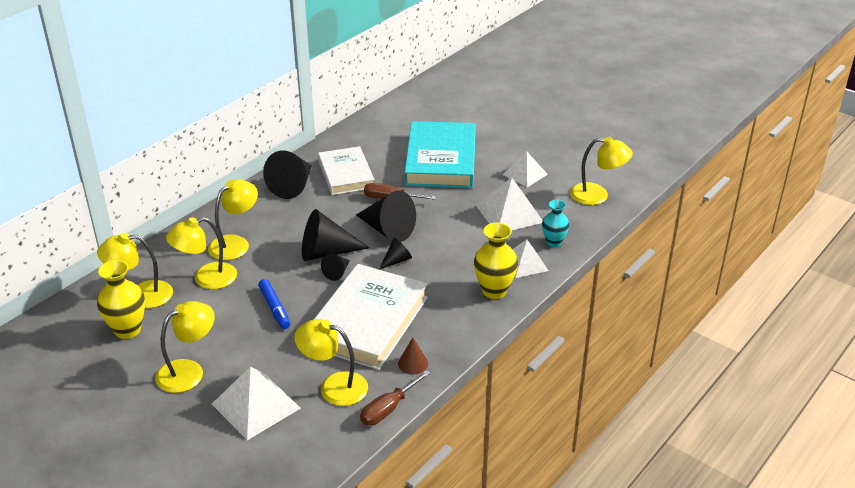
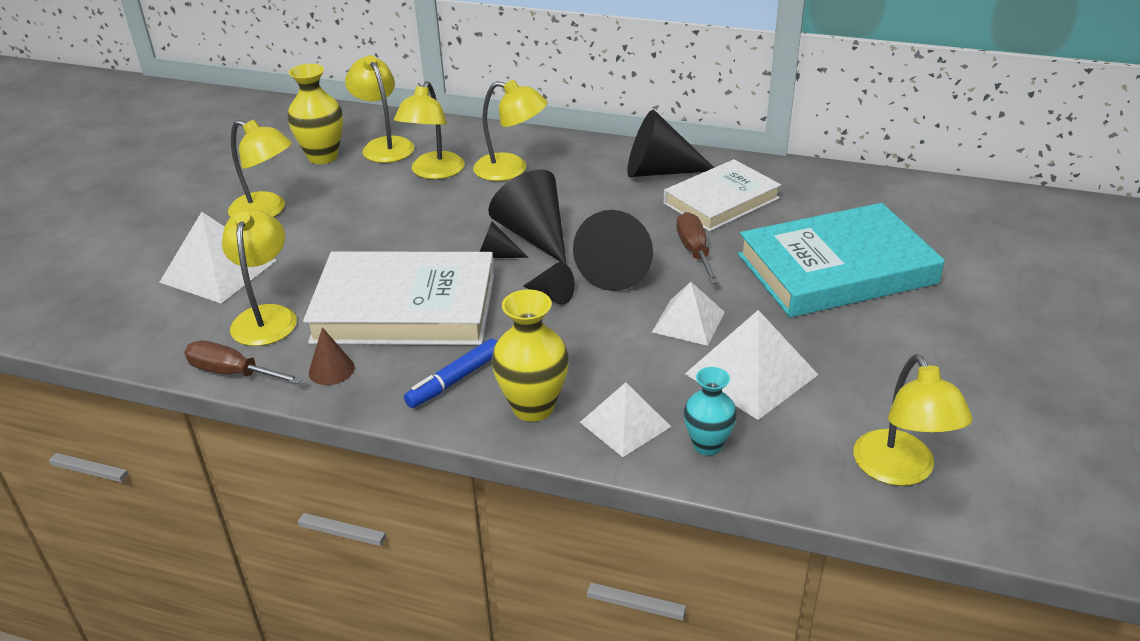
camera: 70 degrees right, 0 degrees up
yellow lamp [166,217,237,289] -> yellow lamp turned 120 degrees counterclockwise [394,81,465,179]
blue marker [258,279,290,329] -> blue marker moved to [404,338,497,408]
white pyramid [503,152,548,187] -> white pyramid moved to [652,282,725,346]

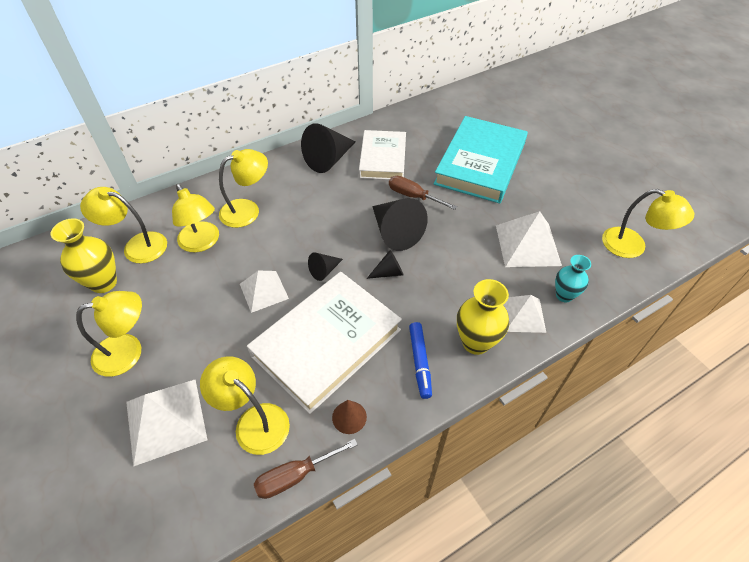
camera: 50 degrees left, 15 degrees up
black cone [488,170,567,264] -> none
white pyramid [652,282,725,346] -> white pyramid moved to [240,271,289,313]

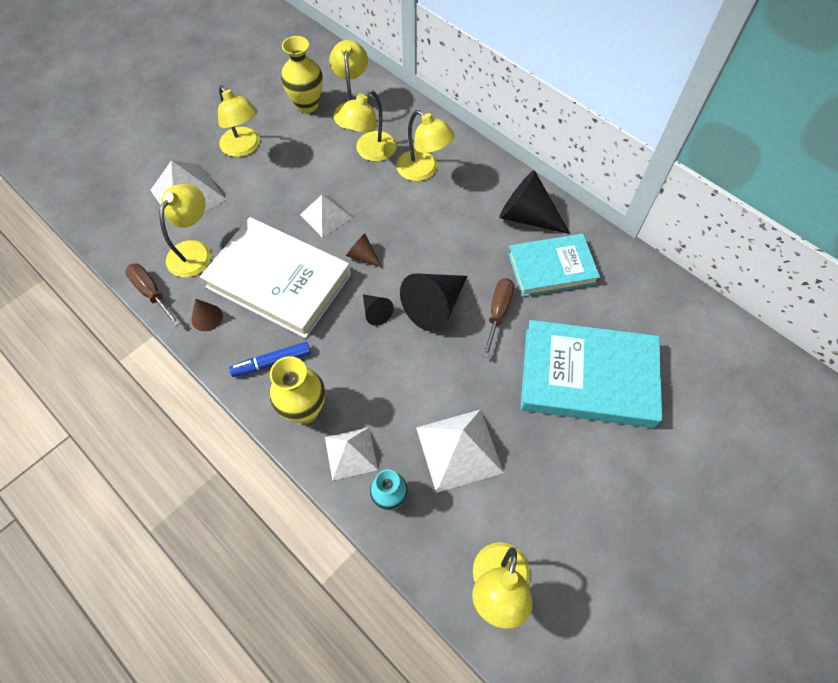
camera: 75 degrees right, 10 degrees up
black cone [308,252,343,281] -> brown cone [346,233,383,268]
white book [359,130,406,180] -> turquoise book [508,234,600,297]

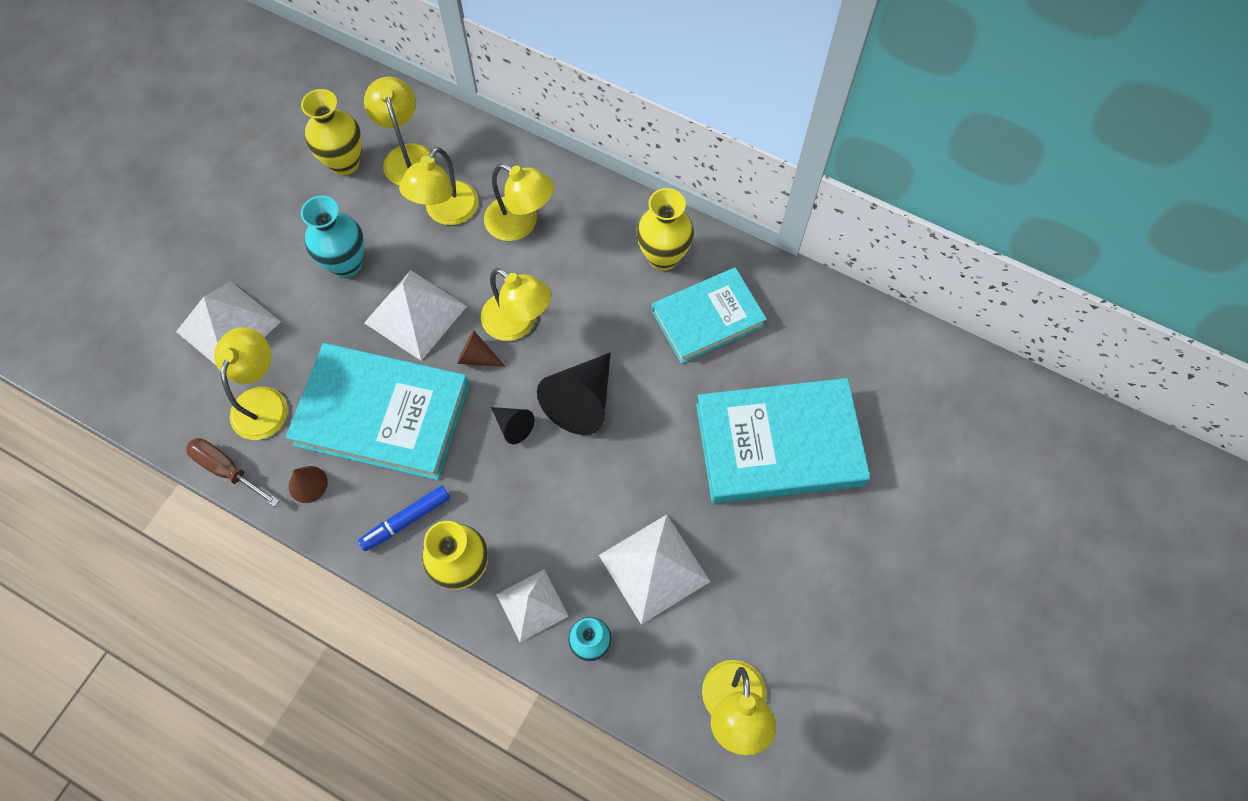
camera: 15 degrees left, 5 degrees up
white book [200,217,351,338] -> turquoise book [286,343,469,480]
yellow lamp [218,85,260,157] -> yellow lamp moved to [481,268,551,341]
white pyramid [300,195,352,238] -> white pyramid [364,270,467,361], size x1.52
brown screwdriver [482,278,514,358] -> none
black cone [499,170,570,234] -> yellow vase [636,188,694,271]
none -> turquoise vase [301,196,364,278]

